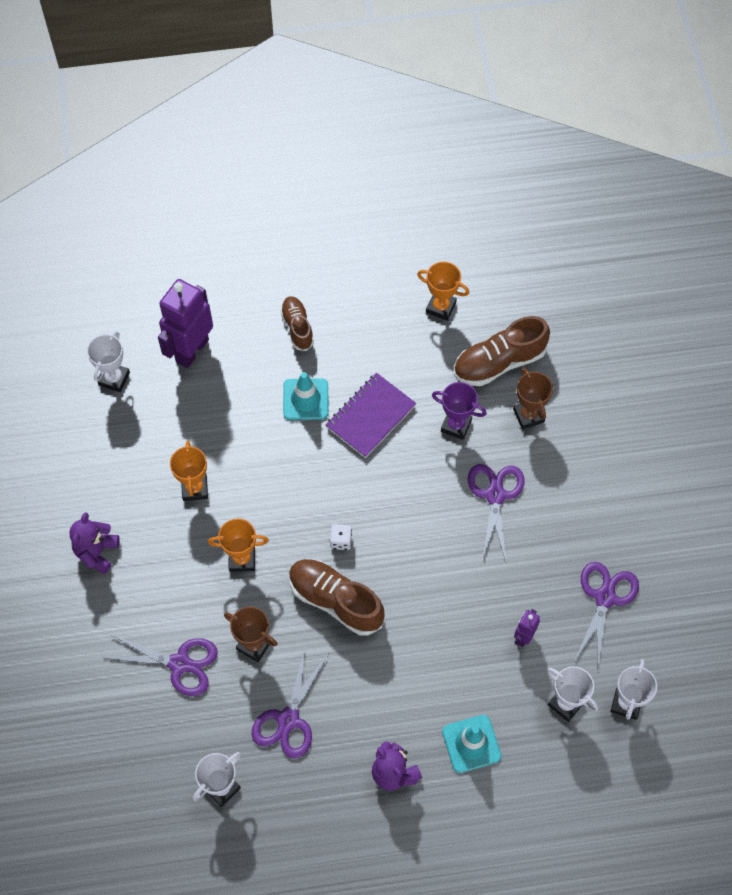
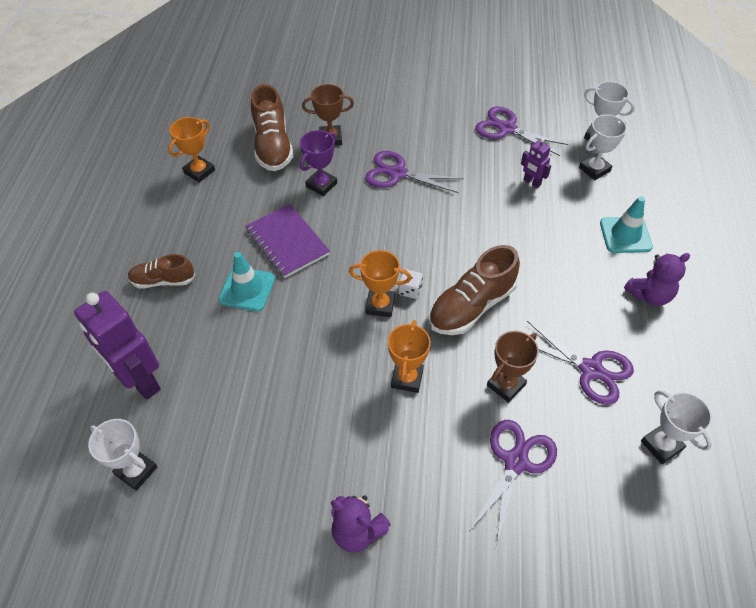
camera: 75 degrees left, 10 degrees down
orange trophy [170,441,208,501] -> orange trophy moved to [349,250,412,317]

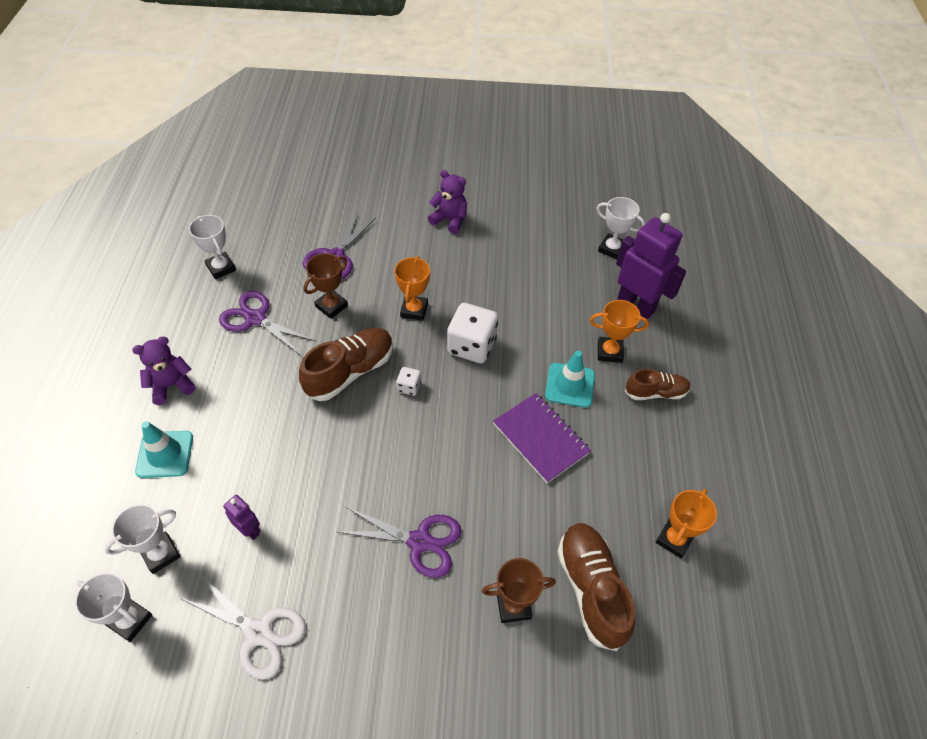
camera: 175 degrees right, 0 degrees up
purple trophy [300,130,337,196] -> none
orange trophy [349,250,412,317] -> orange trophy moved to [590,300,649,363]
purple scissors [475,106,569,156] -> white scissors [180,576,306,680]
none -> white dice [447,303,498,363]

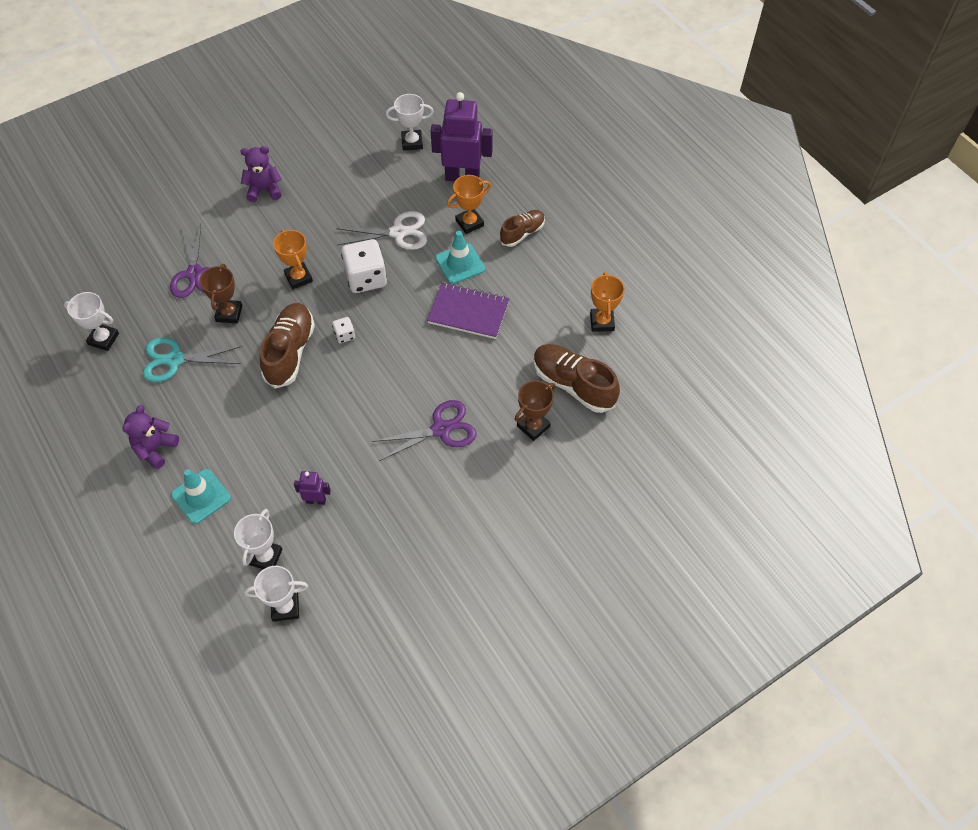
camera: 35 degrees left, 5 degrees up
white scissors [180,576,306,680] -> white scissors moved to [336,211,427,250]
purple scissors [219,291,316,355] -> turquoise scissors [143,337,242,382]

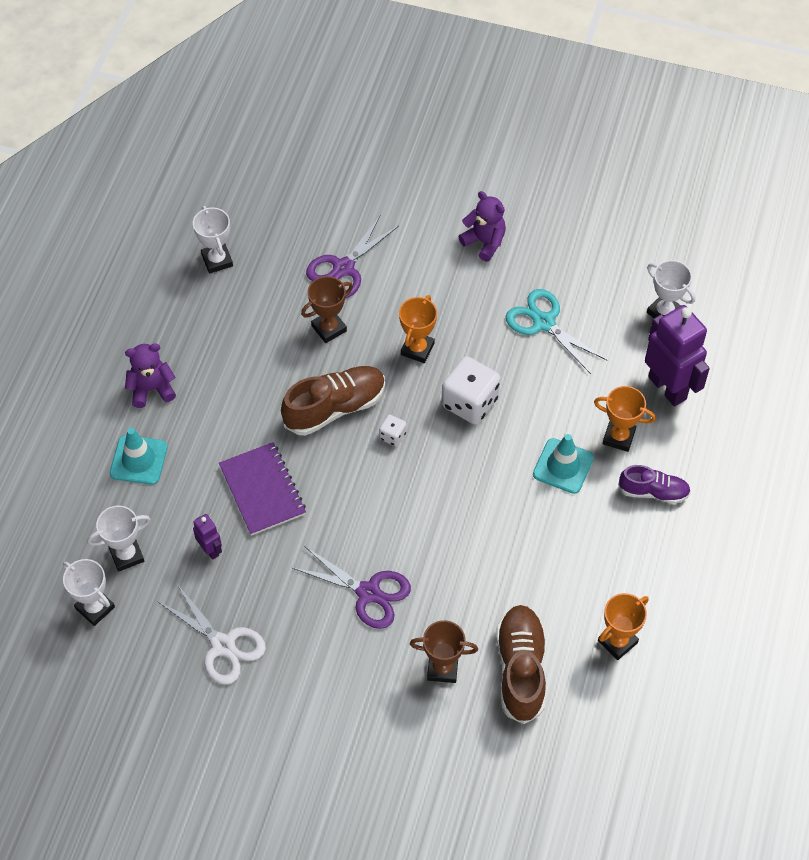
camera: 50 degrees right, 0 degrees up
turquoise scissors [143,337,242,382] -> turquoise scissors moved to [506,289,607,374]
white scissors [336,211,427,250] -> white scissors moved to [157,584,266,685]
purple notebook [427,283,509,339] -> purple notebook moved to [219,442,306,536]
brown shoe [500,210,545,247] -> purple shoe [618,465,691,504]

